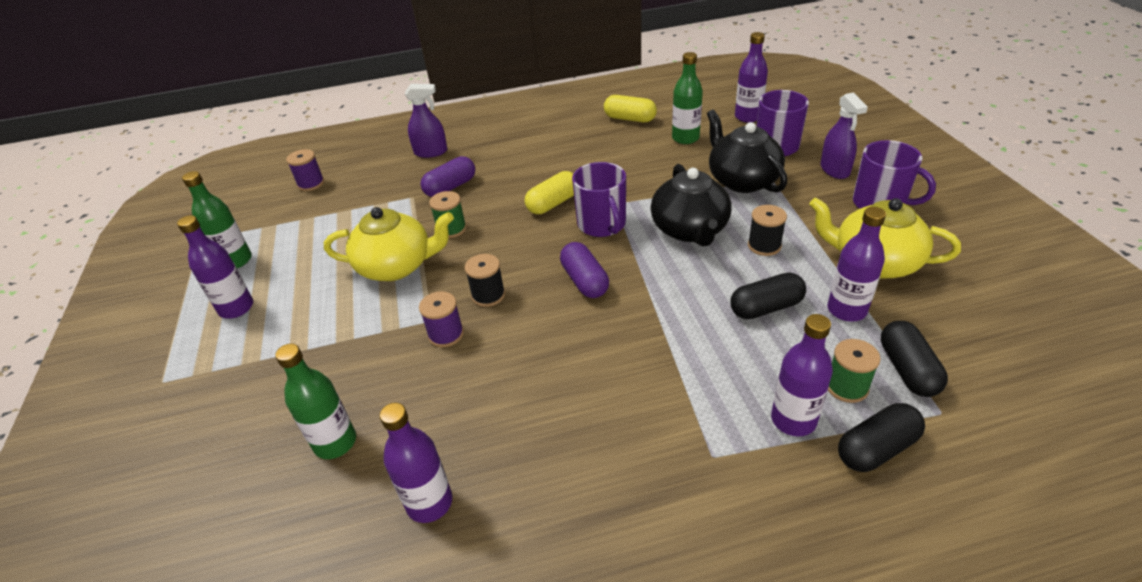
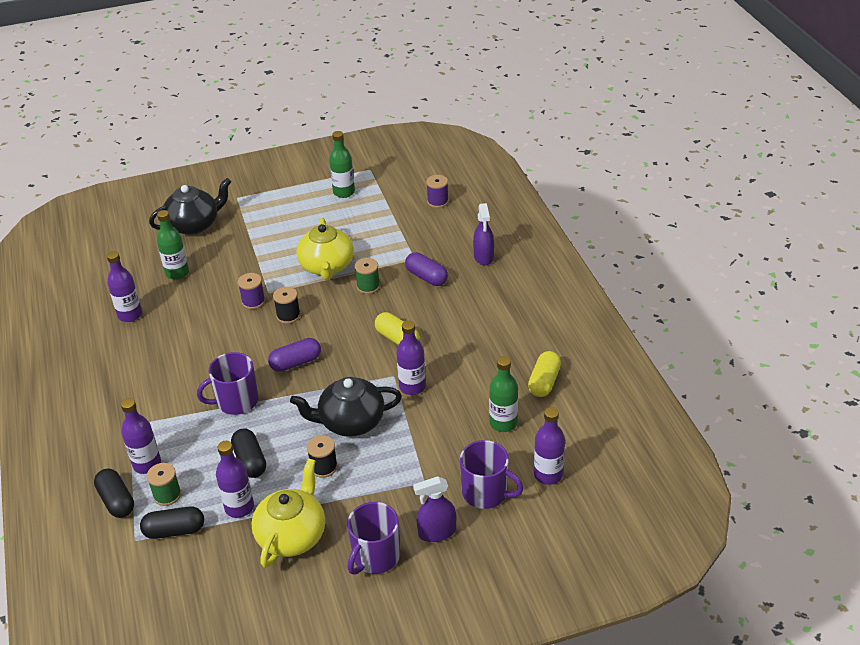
camera: 85 degrees right, 0 degrees up
purple bottle [177,215,253,318] -> purple bottle moved to [396,321,426,395]
purple mug [572,162,626,237] -> purple mug moved to [197,352,259,415]
black teapot [707,110,787,193] -> black teapot moved to [149,178,231,235]

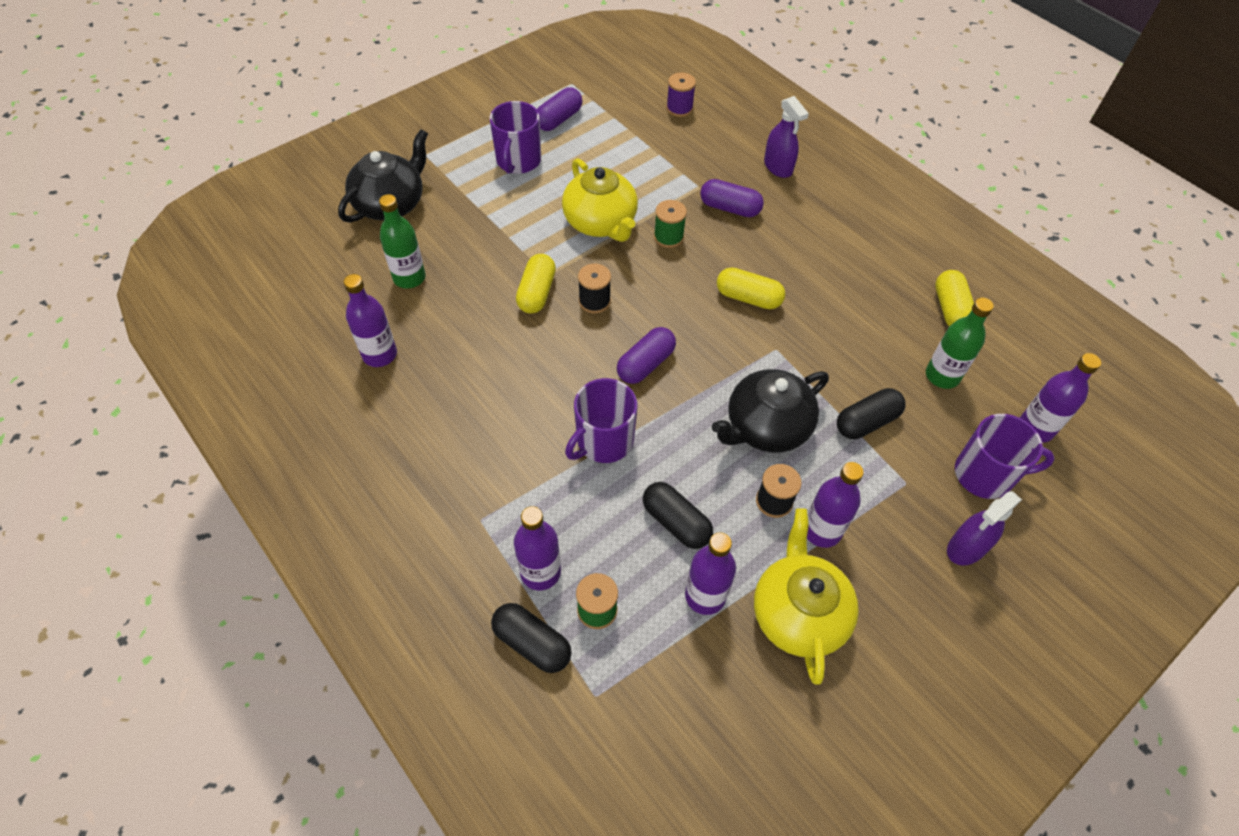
camera: 25 degrees left, 15 degrees up
black capsule [140,506,204,539] -> black capsule moved to [837,388,905,439]
purple spool [238,273,265,309] -> yellow capsule [516,254,556,314]
green bottle [329,131,355,198] -> purple capsule [537,87,582,131]
purple mug [347,502,400,575] -> purple mug moved to [490,101,541,174]
purple bottle [396,321,426,395] -> purple bottle moved to [807,462,864,548]

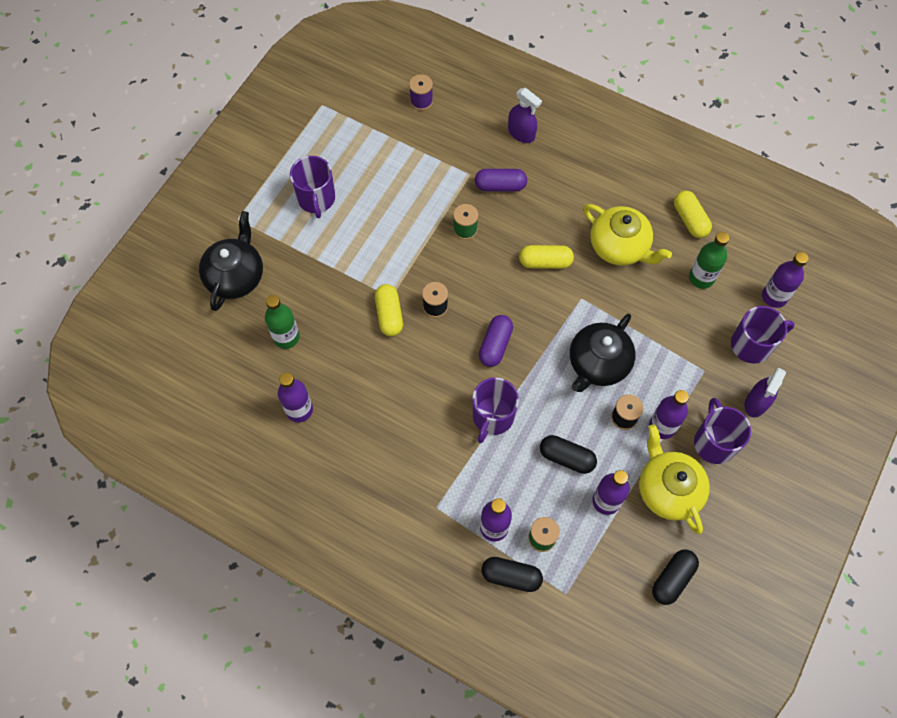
camera: 20 degrees left, 10 degrees up
purple capsule [537,87,582,131] -> none
yellow teapot [562,158,638,242] -> yellow teapot moved to [583,204,672,266]
black capsule [837,388,905,439] -> black capsule moved to [652,549,699,605]
none -> purple mug [694,398,751,464]

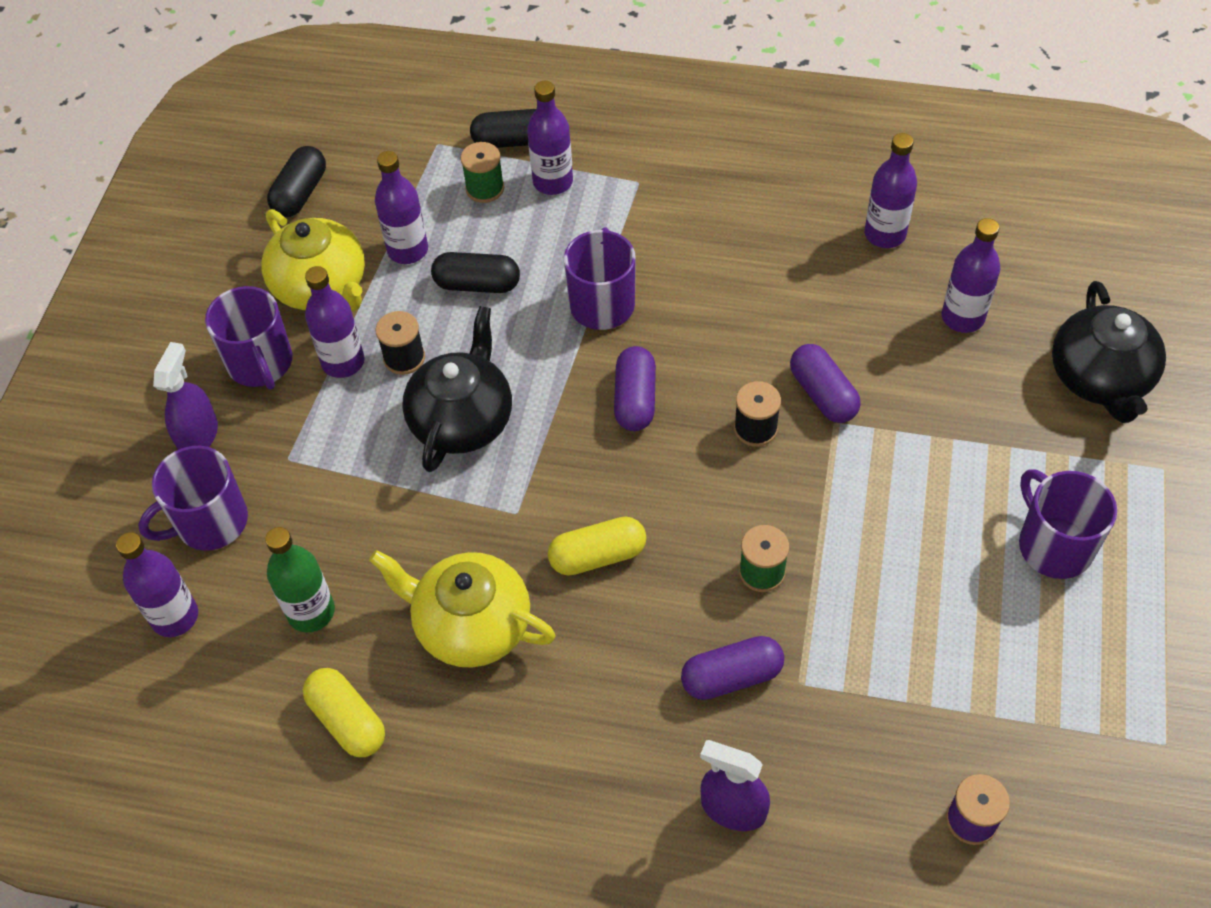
camera: 165 degrees right, 10 degrees down
green bottle [265,295,300,349] -> purple bottle [942,218,1000,333]
yellow capsule [375,284,403,336] -> purple capsule [790,344,861,423]

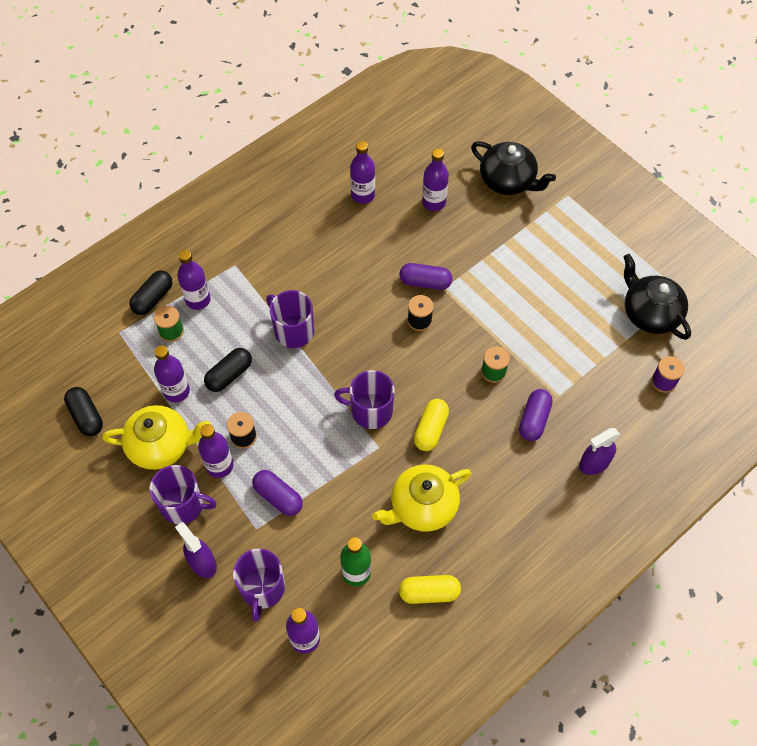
camera: 55 degrees left, 5 degrees up
black teapot [402,306,512,472] -> black teapot moved to [623,254,691,340]
purple capsule [614,346,656,431] -> purple capsule moved to [252,470,303,516]
purple mug [1019,470,1117,579] -> purple mug moved to [334,370,395,429]

